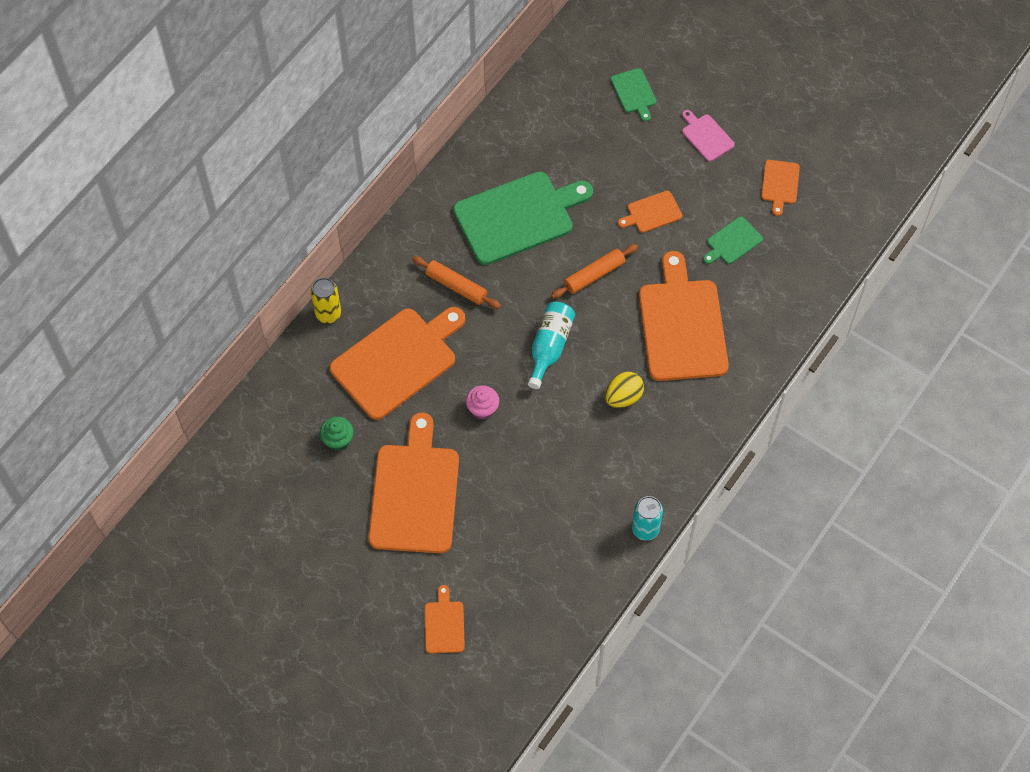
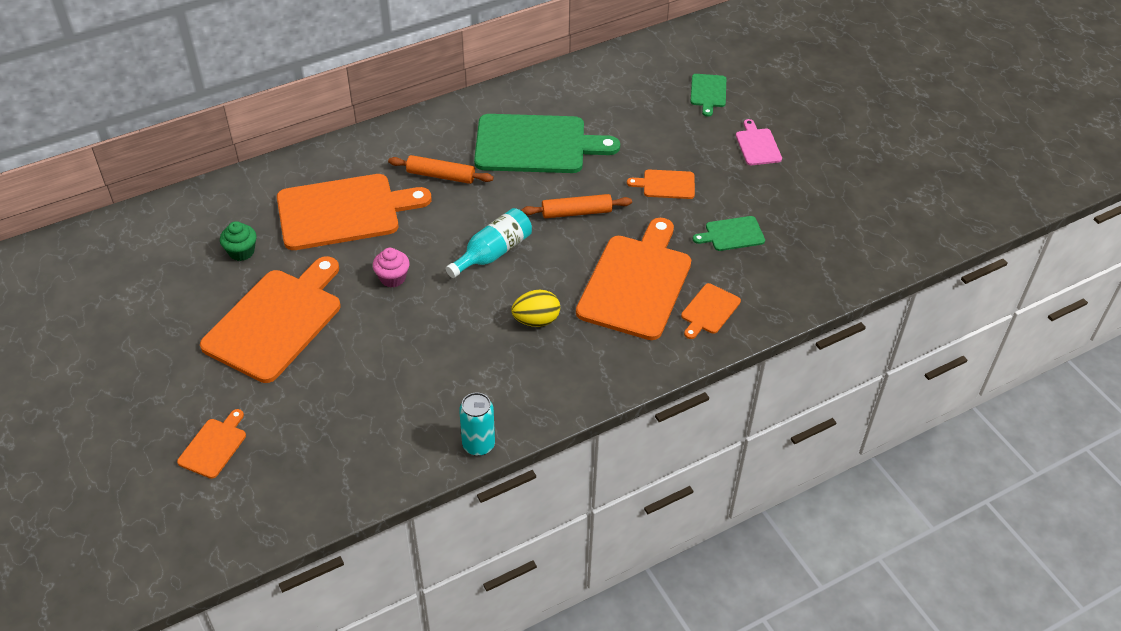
camera: 25 degrees right, 15 degrees down
yellow can [311,278,341,324] -> none
orange rolling pin [412,256,501,309] -> orange rolling pin turned 45 degrees counterclockwise [388,155,494,184]
orange cutting board [761,160,800,216] -> orange cutting board moved to [681,283,741,339]

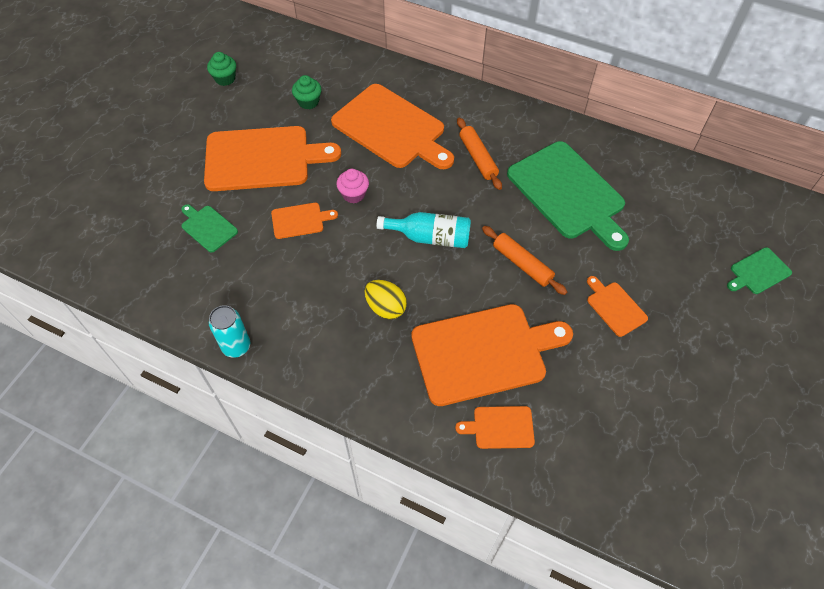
camera: 55 degrees right, 10 degrees up
orange cutting board [177,409,246,479] -> orange cutting board moved to [271,203,338,239]
green cutting board [693,216,765,251] -> green cutting board moved to [181,204,238,252]
pink cutting board [736,119,782,165] -> none
none -> green cupcake [207,52,236,86]

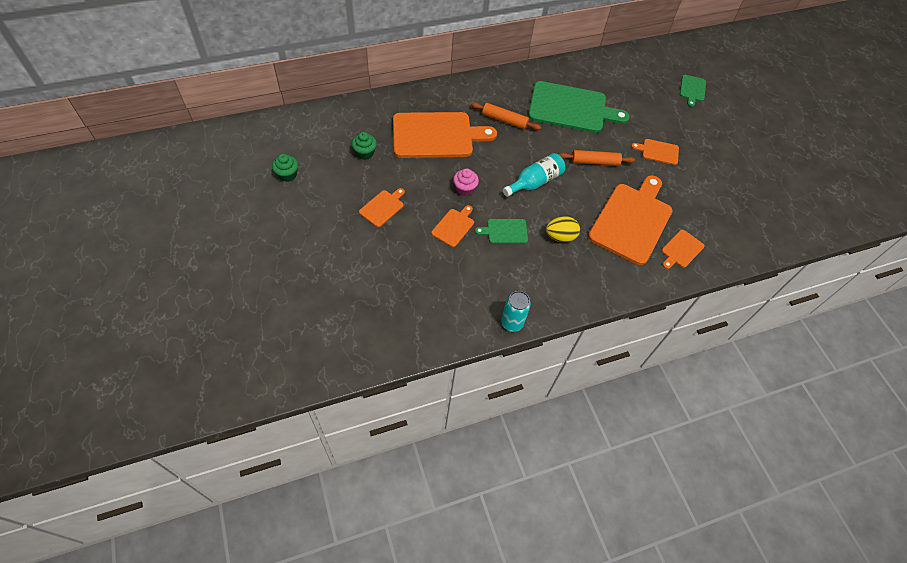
camera: 50 degrees left, 0 degrees up
green cutting board [181,204,238,252] -> green cutting board moved to [475,219,528,244]
orange cutting board [204,126,341,191] -> orange cutting board [359,188,405,227], size x0.46

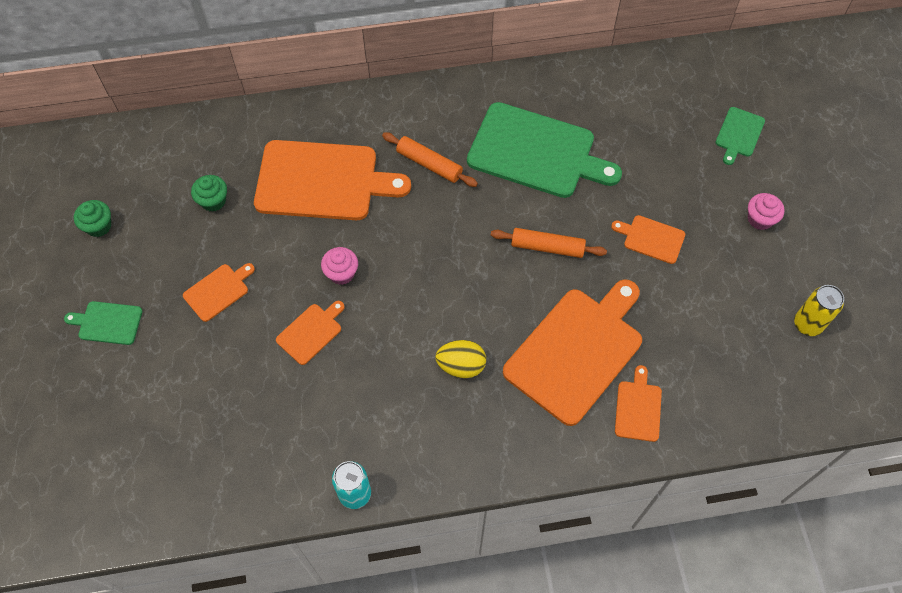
camera: 15 degrees right, 5 degrees up
green cutting board [475,219,528,244] -> green cutting board moved to [64,301,142,345]
turquoise bottle [503,153,565,197] -> none
orange cutting board [661,230,705,269] -> orange cutting board turned 135 degrees clockwise [615,365,662,442]
none -> pink cupcake [748,193,785,230]
none -> yellow can [794,285,844,336]

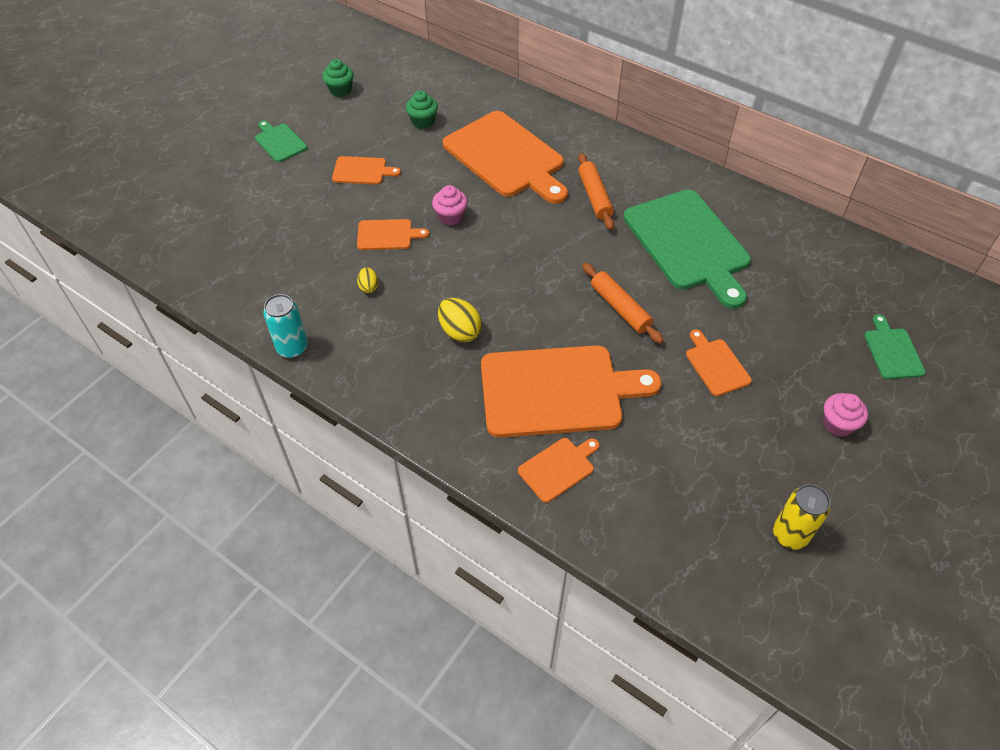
camera: 45 degrees right, 10 degrees down
green cutting board [715,107,765,165] -> green cutting board turned 105 degrees clockwise [864,314,926,379]
none -> yellow egg [357,267,379,293]

